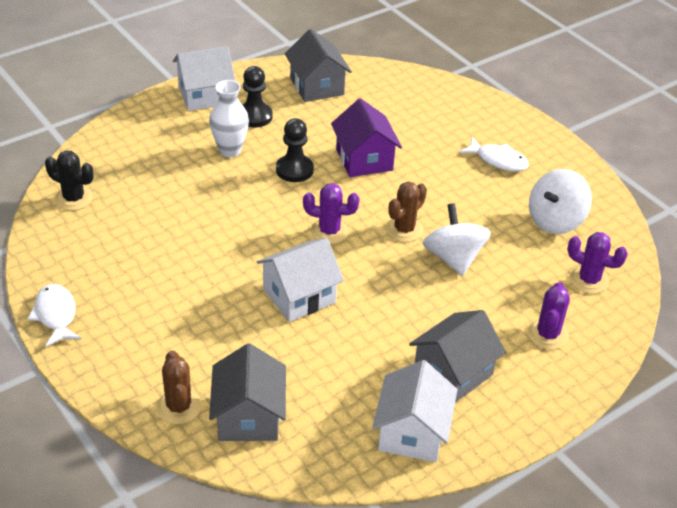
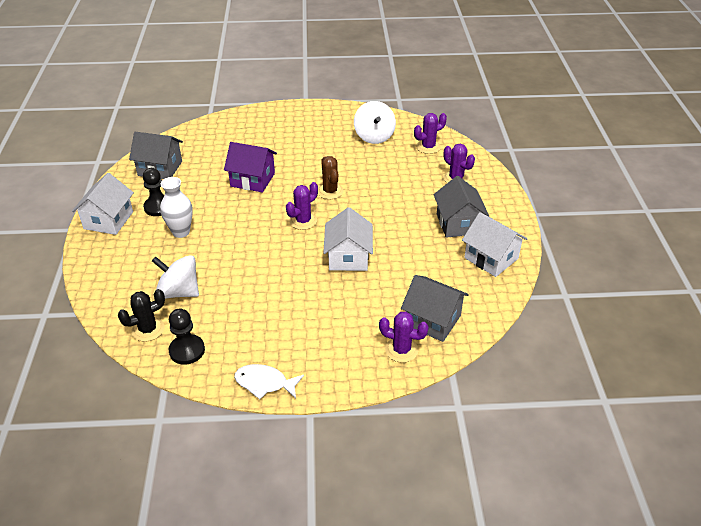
camera: 55 degrees left, 0 degrees up
brown cactus [156,350,202,424] -> purple cactus [379,312,429,363]
black pawn [276,118,314,182] -> black pawn moved to [169,309,205,365]
white spinning top [422,203,491,276] -> white spinning top moved to [152,255,199,299]
white fish [459,137,529,171] -> none

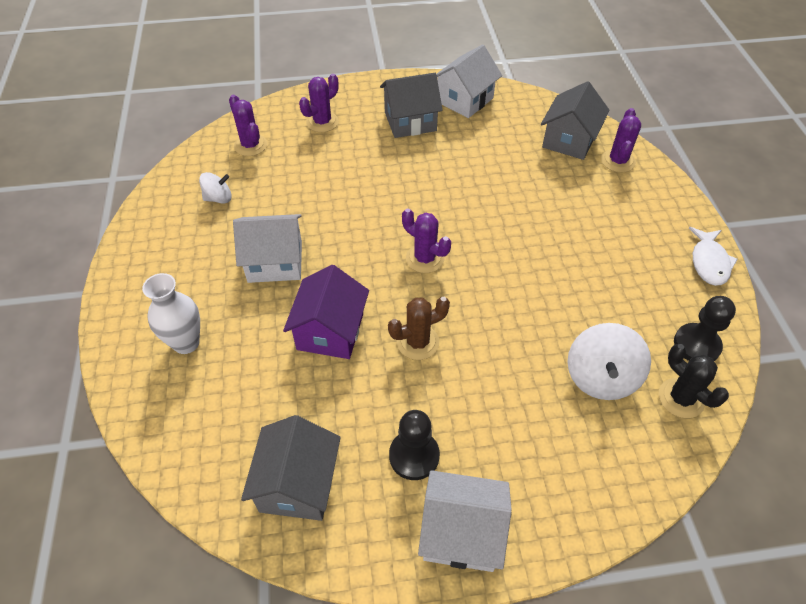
camera: 95 degrees left, 10 degrees up
white vase [160,177,193,238] -> white vase moved to [142,273,200,354]
brown cactus [318,156,344,199] -> brown cactus moved to [388,297,450,360]
white house [323,207,373,271] -> white house moved to [233,214,302,283]
white spinning top [354,101,396,144] -> white spinning top [199,172,232,203], size x0.59

